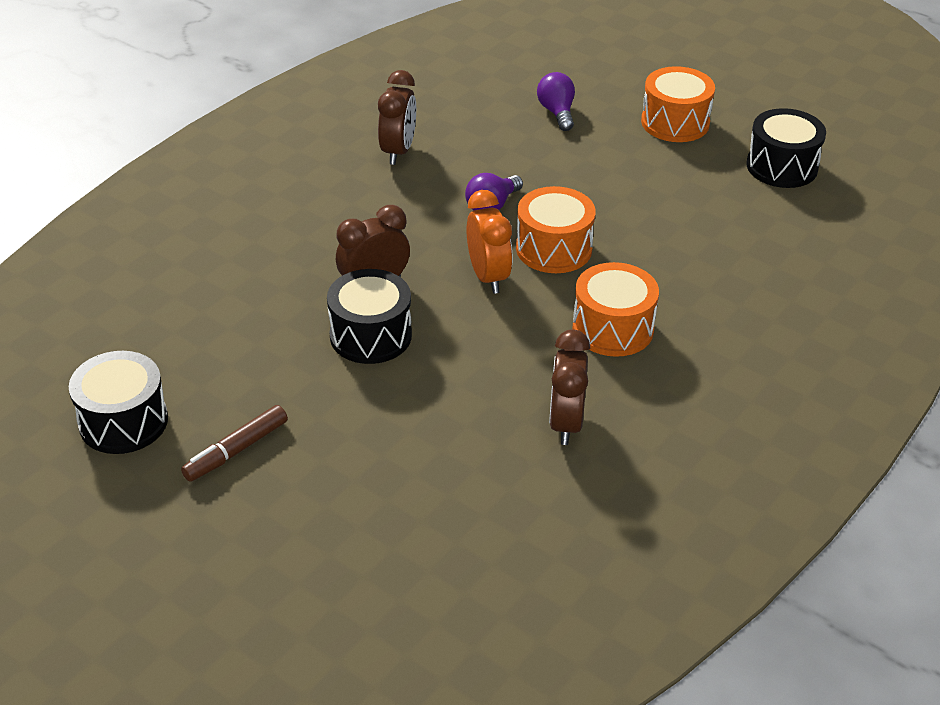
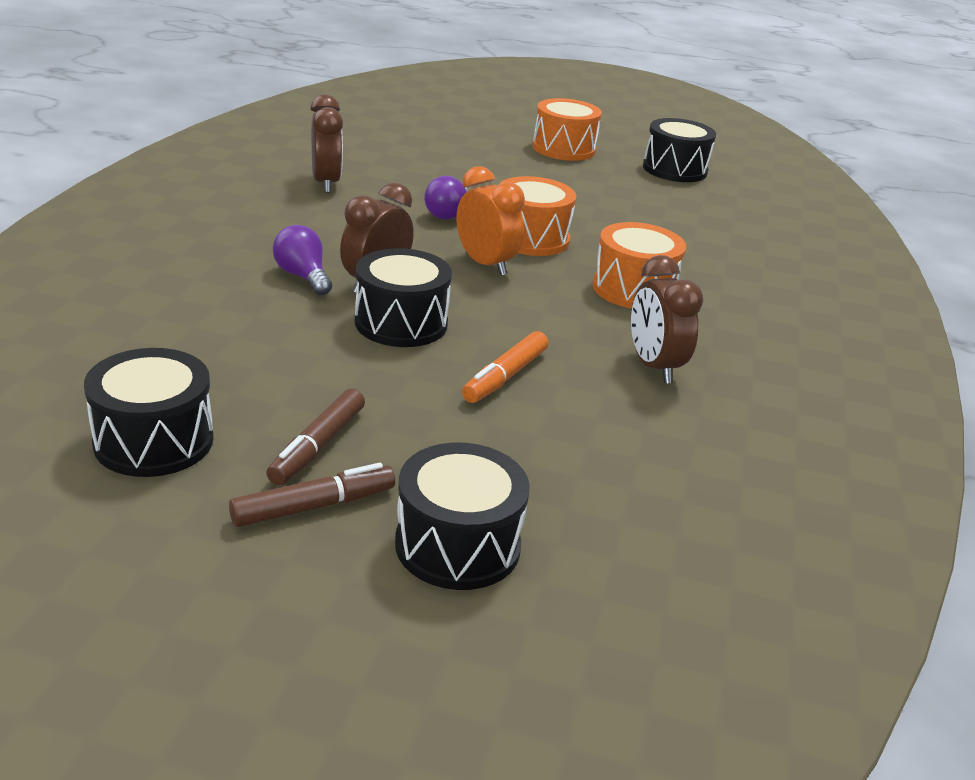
camera: 25 degrees left, 10 degrees down
purple light bulb [537,72,575,131] -> purple light bulb moved to [273,225,332,295]
none -> brown marker [229,463,395,527]
none -> black drum [395,443,530,590]
none -> orange marker [462,331,548,403]

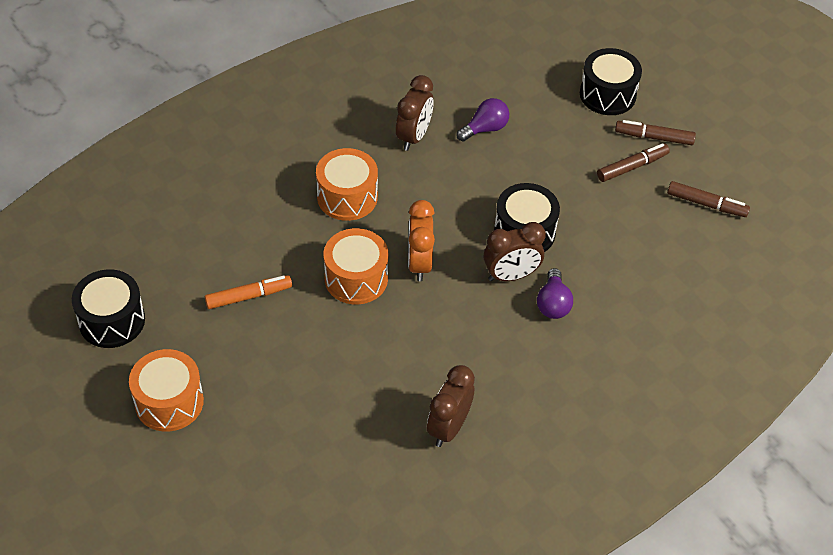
camera: 140 degrees left, 20 degrees up
black drum [84,348,214,477] -> brown marker [667,181,750,217]
purple light bulb [424,176,469,220] -> purple light bulb moved to [456,98,509,141]
orange marker [462,331,548,403] -> orange marker moved to [205,275,292,309]

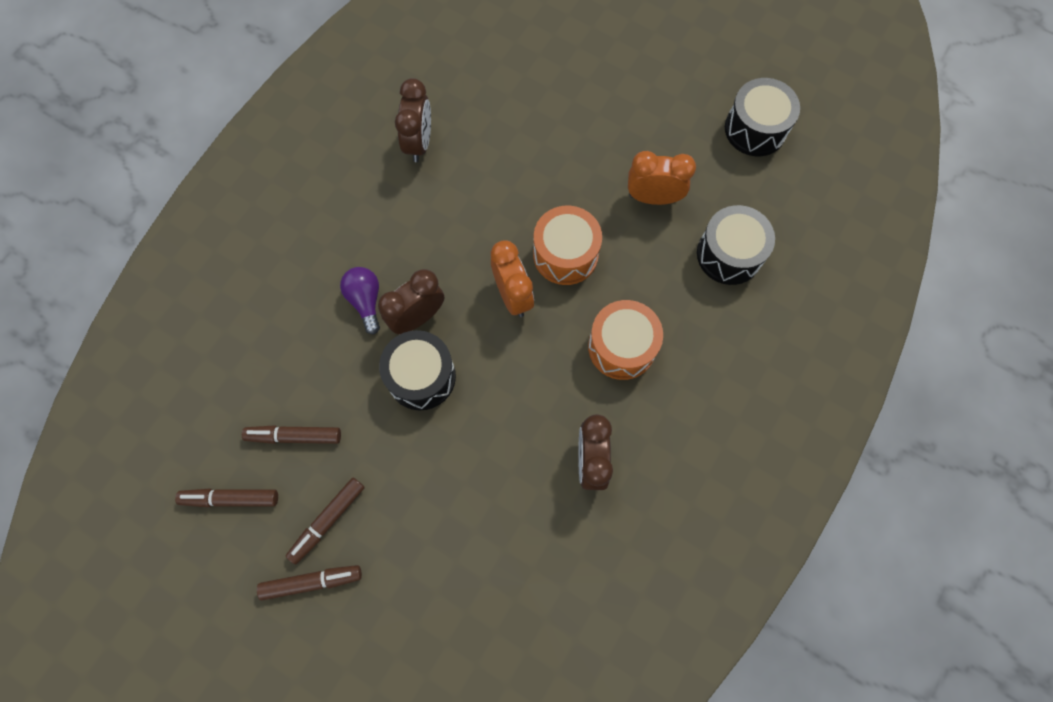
camera: 160 degrees right, 20 degrees up
orange drum [129,349,204,432] -> none
orange marker [205,275,292,309] -> orange clock [628,151,696,205]
purple light bulb [456,98,509,141] -> none
black drum [580,48,642,115] -> black drum moved to [697,205,775,285]
none -> brown marker [242,425,341,444]

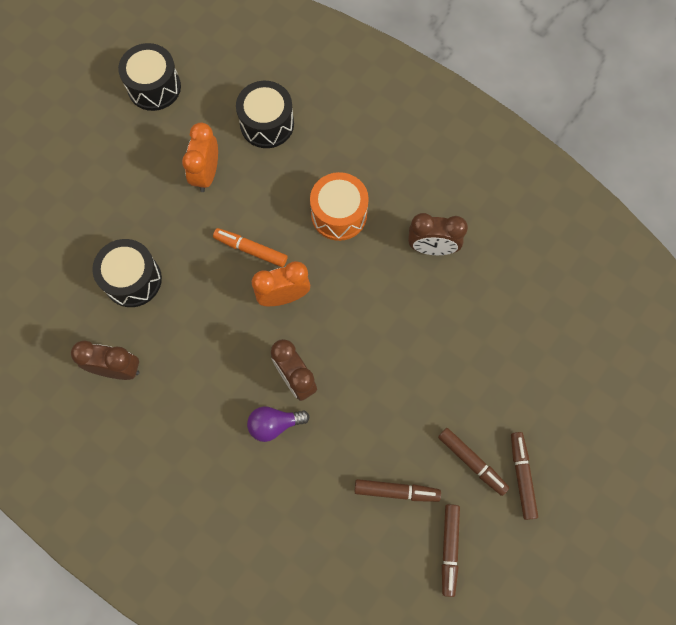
camera: 85 degrees left, 0 degrees up
brown marker [242,425,341,444] -> brown marker turned 90 degrees counterclockwise [354,479,441,502]
black drum [379,330,456,410] -> black drum moved to [92,239,162,307]
orange drum [533,206,602,285] -> orange marker [213,228,287,267]

